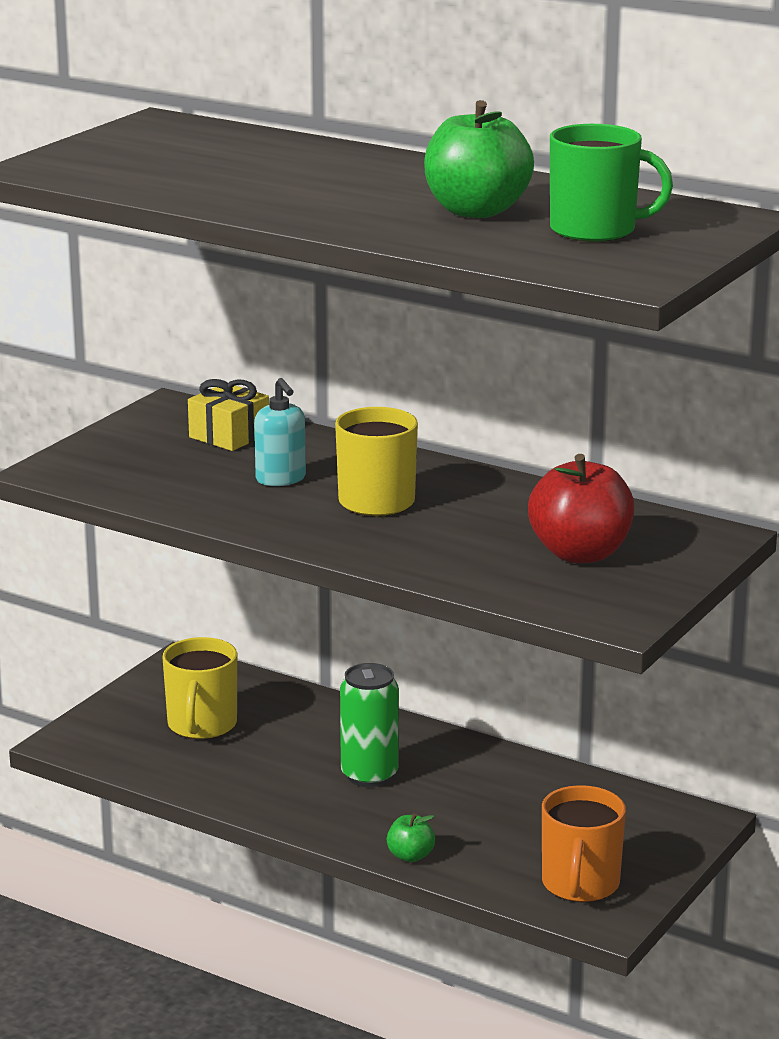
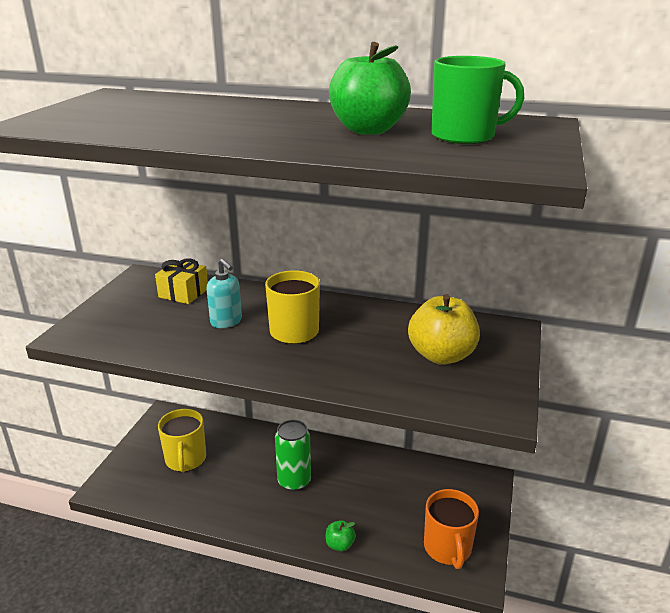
camera: 15 degrees left, 5 degrees up
red apple [528,454,634,563] -> yellow apple [408,294,480,365]

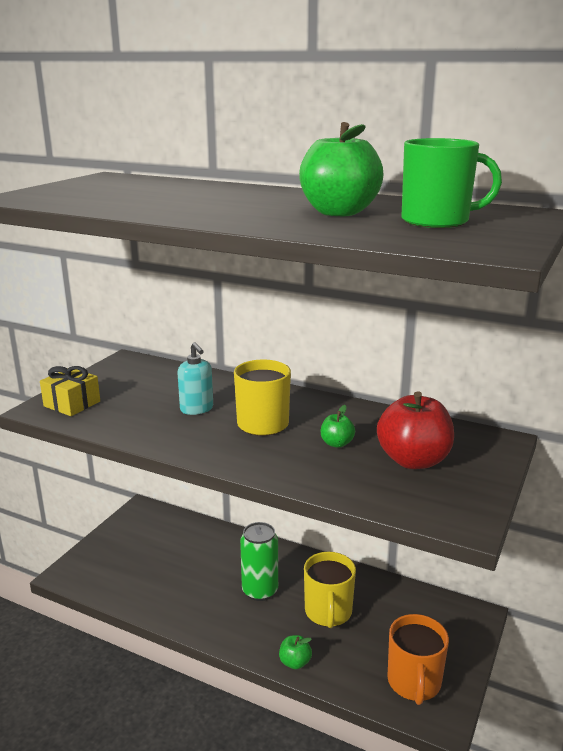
camera: 10 degrees right, 5 degrees down
yellow gift [155,258,208,304] -> yellow gift moved to [40,366,100,416]
yellow mug [158,409,206,472] -> yellow mug moved to [304,552,356,628]
yellow apple [408,294,480,365] -> red apple [377,391,454,469]
none -> green apple [321,405,355,448]

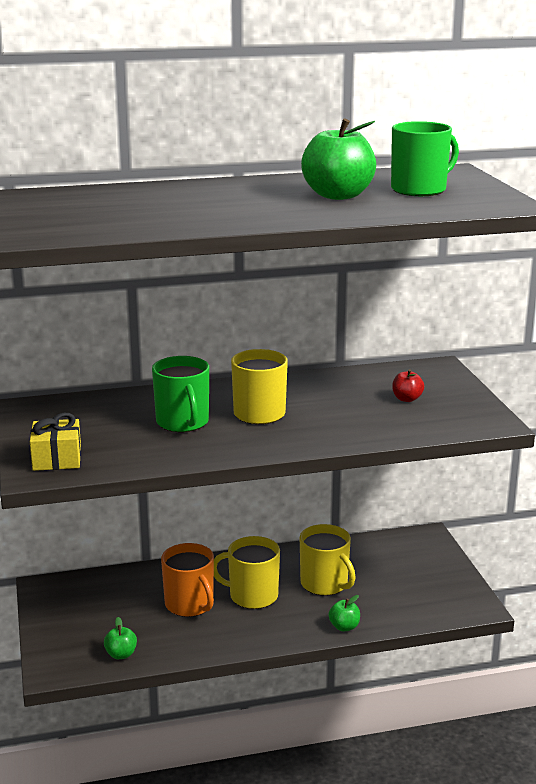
camera: 40 degrees left, 0 degrees up
turquoise soap dispenser [178,342,213,415] -> green mug [152,356,209,432]
green can [240,522,278,601] -> yellow mug [214,536,280,609]
green apple [321,405,355,448] -> green apple moved to [104,617,137,659]
red apple [377,391,454,469] -> red apple [392,369,424,402], size x0.48
orange mug [387,614,449,705] -> orange mug moved to [161,543,214,617]

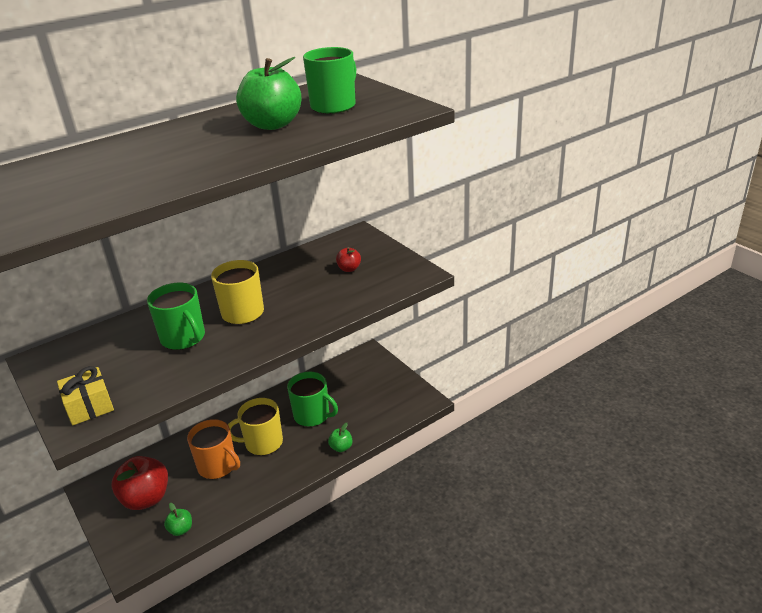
camera: 20 degrees left, 10 degrees up
yellow mug [300,524,356,595] -> green mug [287,372,338,427]
none -> red apple [112,456,168,510]

